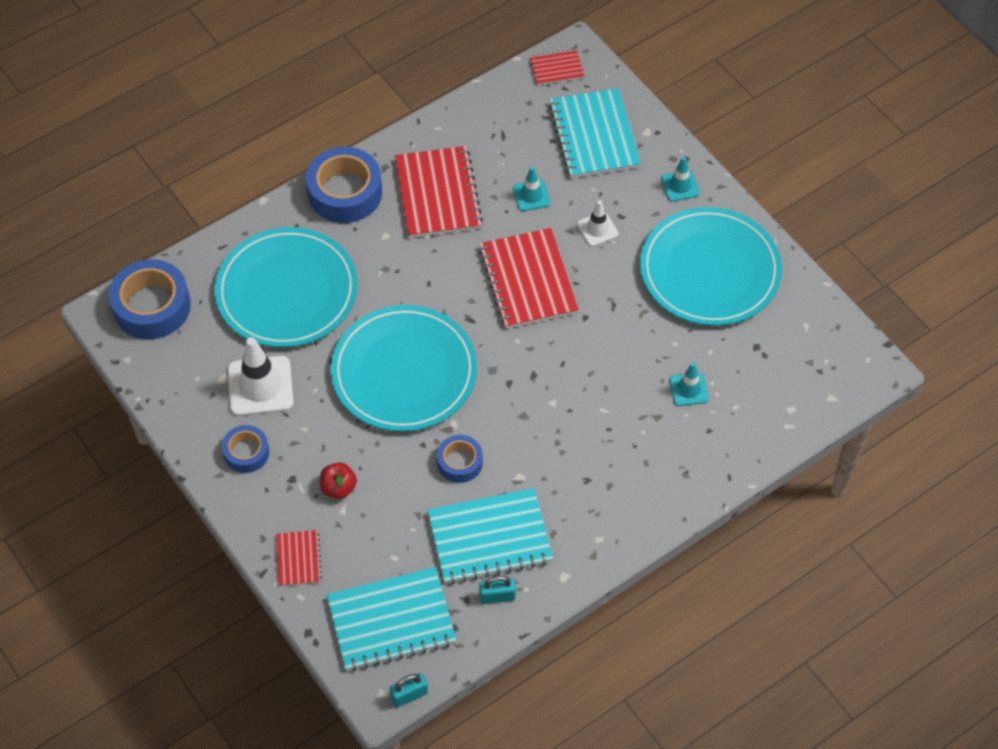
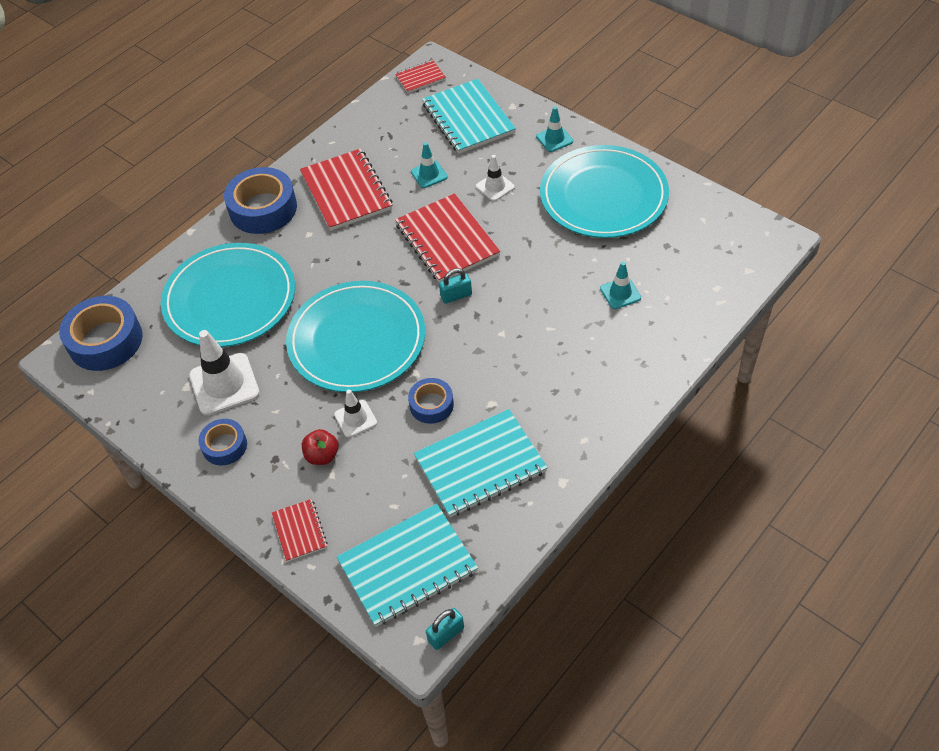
camera: 10 degrees left, 5 degrees down
turquoise padlock [479,576,516,604] -> turquoise padlock moved to [439,268,472,304]
none -> white traffic cone [334,389,377,438]

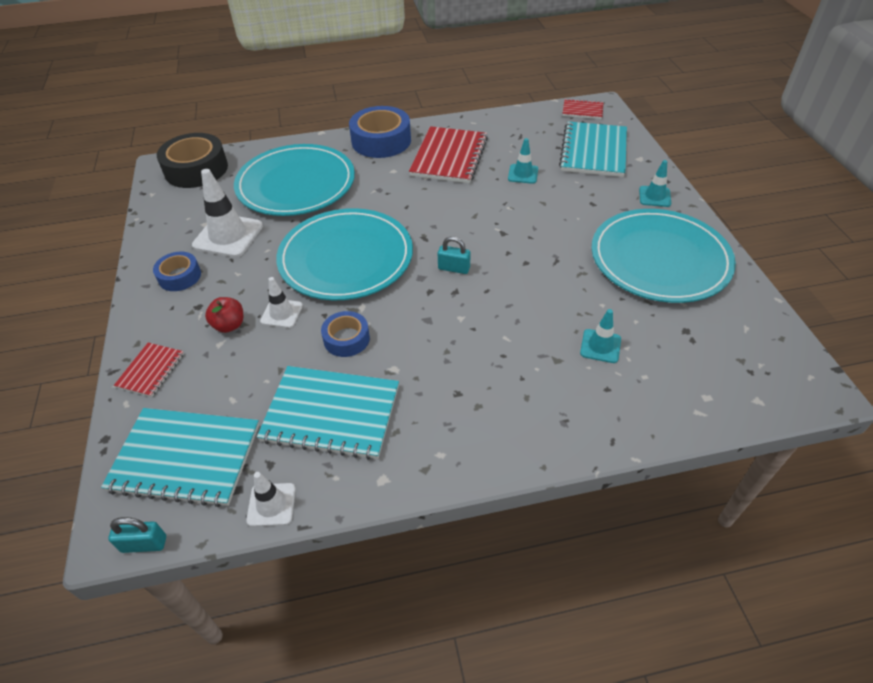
camera: 35 degrees right, 5 degrees down
blue tape [59,296,142,371] -> black tape [157,133,228,188]
red notebook [395,193,500,282] -> none
white traffic cone [476,155,515,201] -> white traffic cone moved to [246,472,296,527]

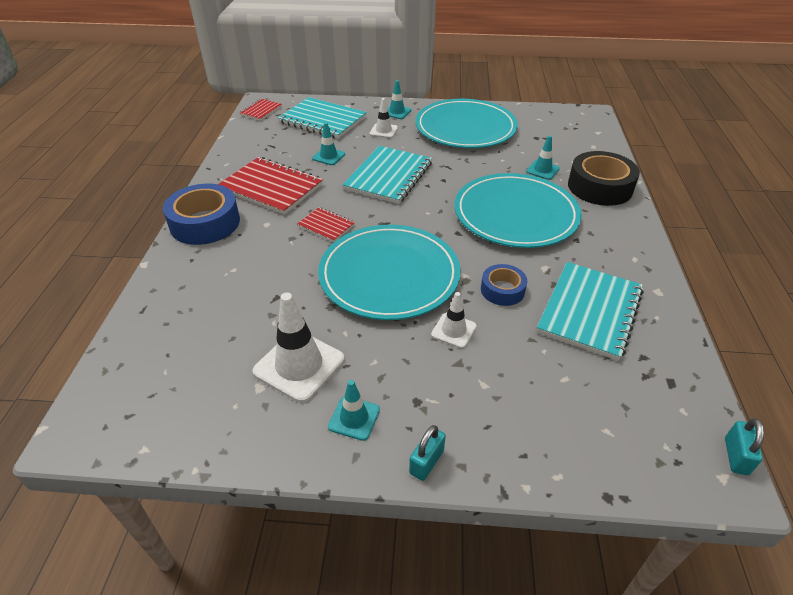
camera: 75 degrees left, 5 degrees down
turquoise notebook [101,408,259,507] -> turquoise notebook moved to [342,146,432,204]
red notebook [114,343,184,397] -> red notebook moved to [297,207,355,242]
blue tape [153,251,201,291] -> turquoise traffic cone [328,380,380,441]
black tape [157,133,228,188] -> black tape moved to [568,151,640,206]
red apple [205,297,243,333] -> none
turquoise plate [234,144,355,216] -> turquoise plate moved to [454,173,581,248]
white traffic cone [246,472,296,527] -> white traffic cone moved to [370,98,398,138]
turquoise padlock [438,237,471,274] -> turquoise padlock moved to [409,425,446,481]

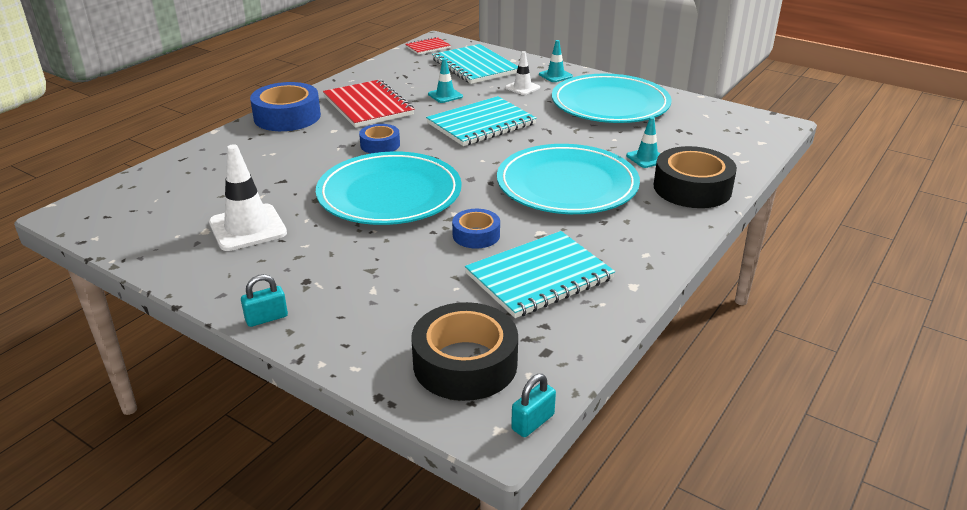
camera: 30 degrees right, 10 degrees down
red notebook [297,207,355,242] -> blue tape [359,124,400,154]
turquoise traffic cone [328,380,380,441] -> none
white traffic cone [431,292,477,348] -> none
none -> black tape [412,302,518,401]

